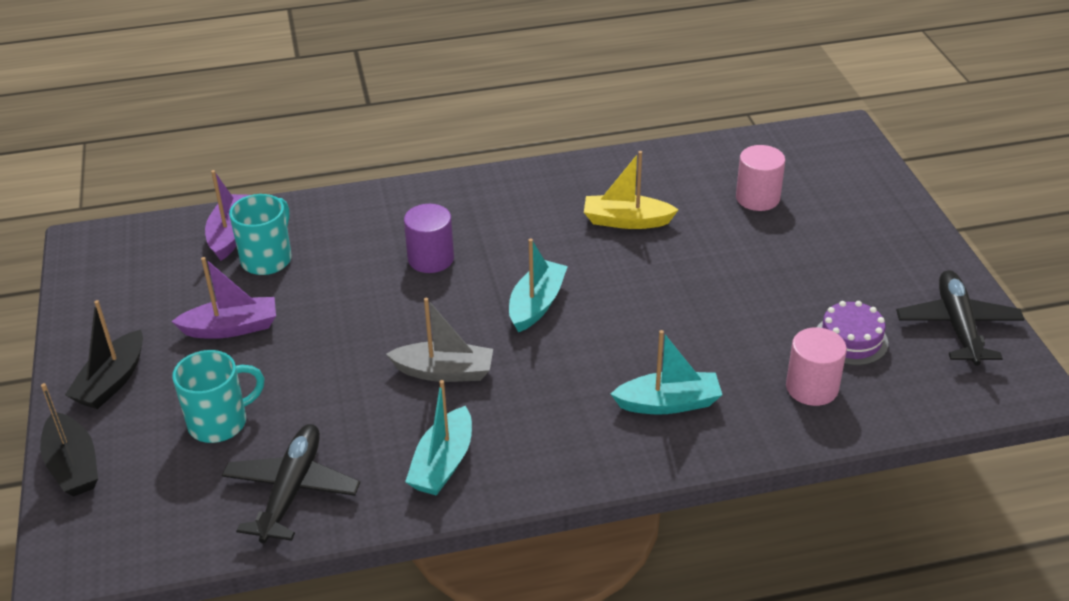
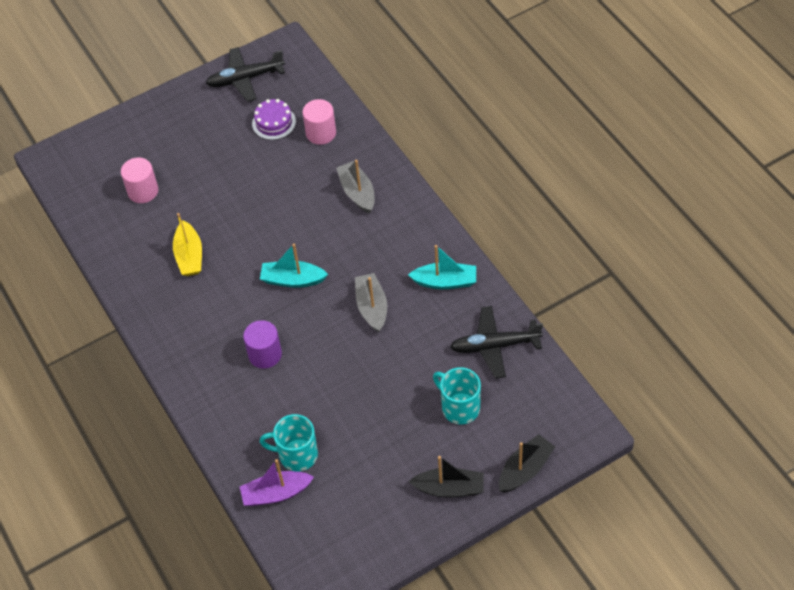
camera: 105 degrees left, 15 degrees up
purple boat [171,257,276,339] -> none
turquoise boat [611,330,722,415] -> grey boat [336,160,375,213]

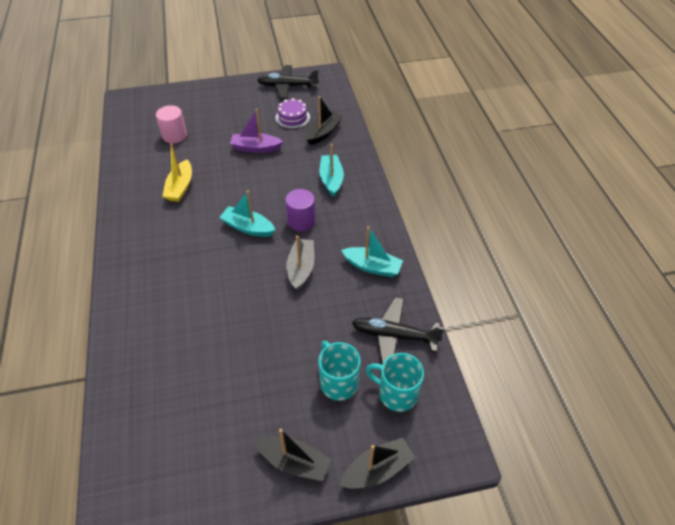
camera: 15 degrees right, 5 degrees down
purple boat [240,459,314,506] -> purple boat moved to [230,109,283,153]
purple cylinder [243,320,282,369] -> purple cylinder moved to [285,189,316,231]
turquoise mug [260,414,318,472] -> turquoise mug moved to [366,353,424,412]
pink cylinder [302,99,336,145] -> black boat [306,96,343,145]
grey boat [336,160,375,213] -> turquoise boat [320,144,344,197]

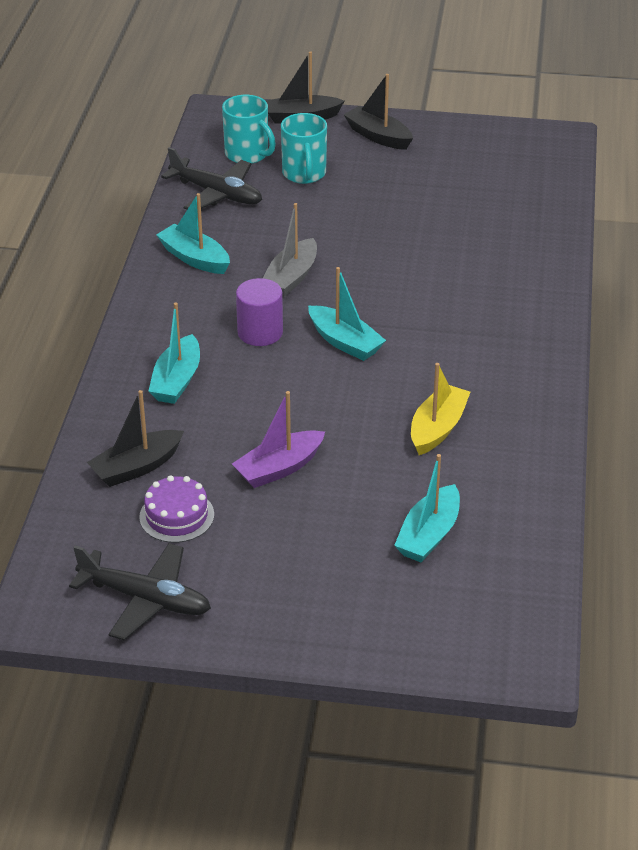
camera: 160 degrees left, 10 degrees down
pink cylinder [156,105,187,143] -> turquoise boat [394,454,460,562]
purple boat [230,109,283,153] -> purple boat turned 120 degrees clockwise [232,391,325,488]

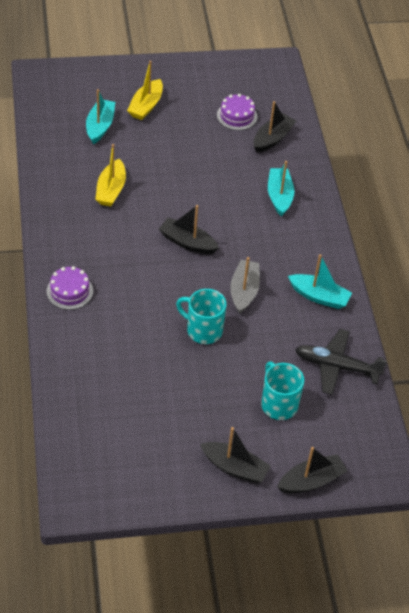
camera: 160 degrees right, 10 degrees up
black plane [69,543,211,640] -> none
turquoise mug [222,95,276,164] -> turquoise mug moved to [176,289,227,344]
purple boat [232,391,325,488] -> none
purple cylinder [236,278,283,346] -> none
turquoise boat [308,267,386,361] -> black boat [159,205,219,254]
none -> purple cake [47,266,93,310]
none -> yellow boat [127,61,163,120]

